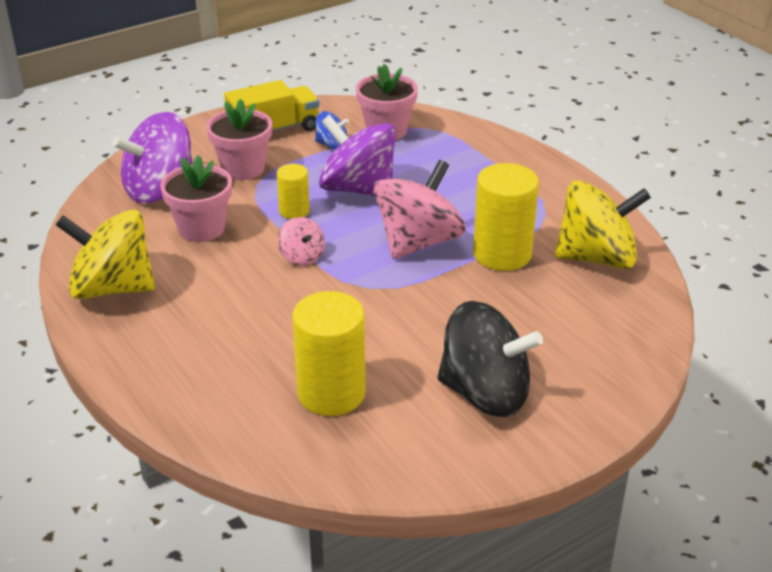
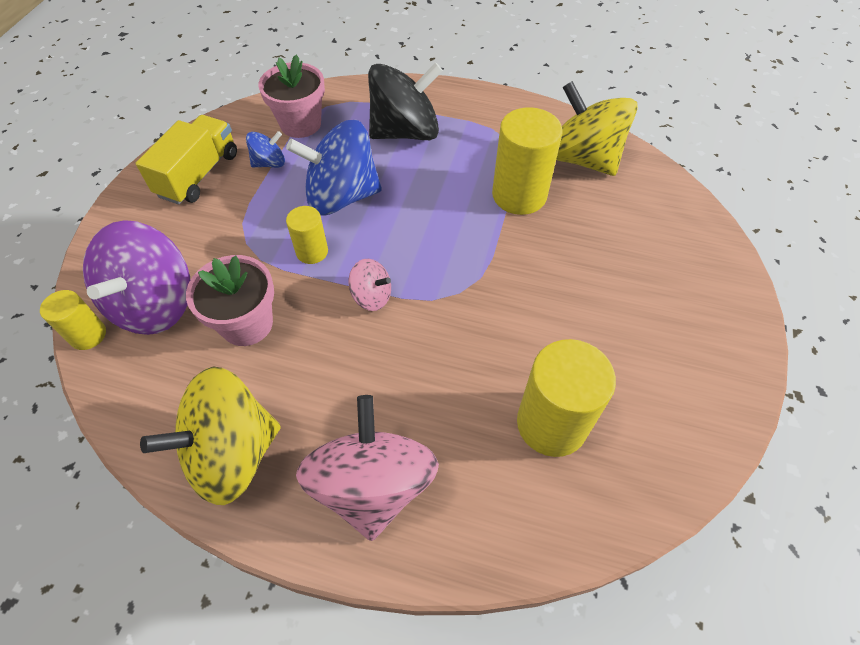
camera: 40 degrees left, 20 degrees up
pink flower pot [206,99,272,180] -> none
purple spinning top [319,115,396,196] -> blue spinning top [286,120,382,216]
pink spinning top [374,160,466,259] -> pink spinning top moved to [296,395,439,541]
black spinning top [438,301,543,417] -> black spinning top moved to [368,62,443,140]
yellow spinning top [555,180,651,269] -> yellow spinning top turned 90 degrees counterclockwise [556,81,638,176]
none -> yellow cylinder [40,290,106,350]

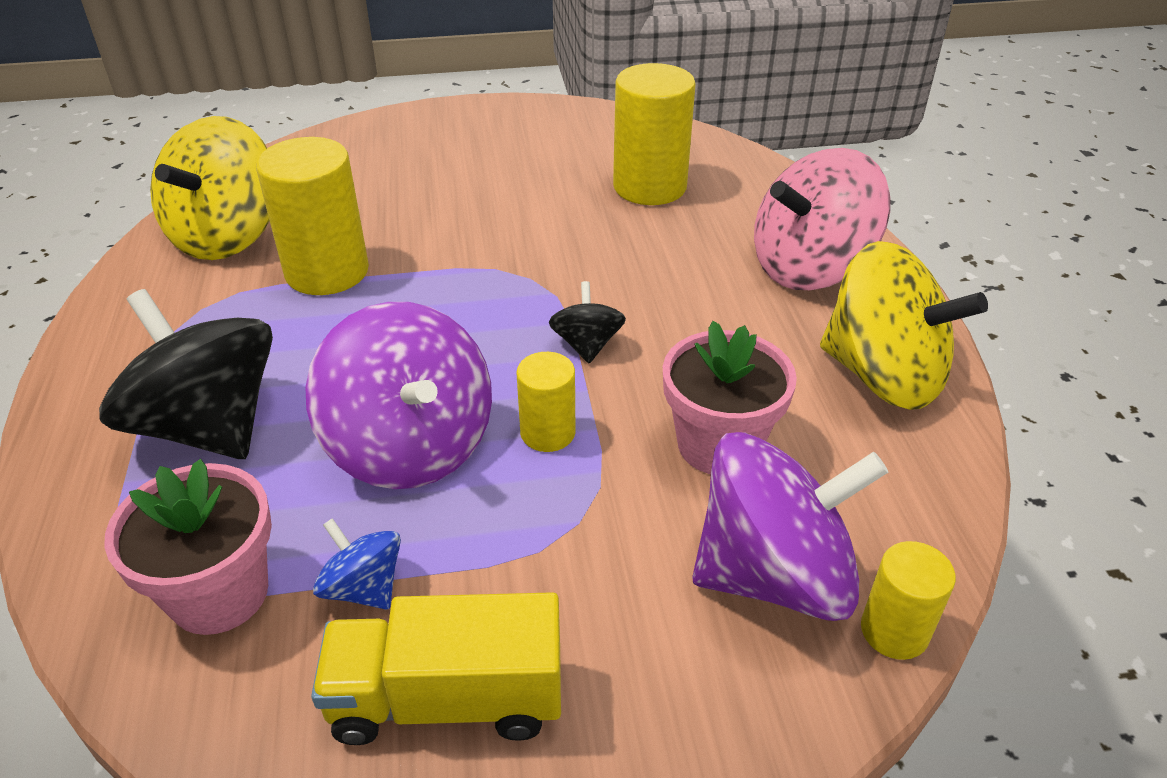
camera: 115 degrees left, 15 degrees down
blue spinning top [286,120,382,216] -> purple spinning top [306,302,492,489]
pink spinning top [349,259,391,311] -> black spinning top [549,281,626,363]

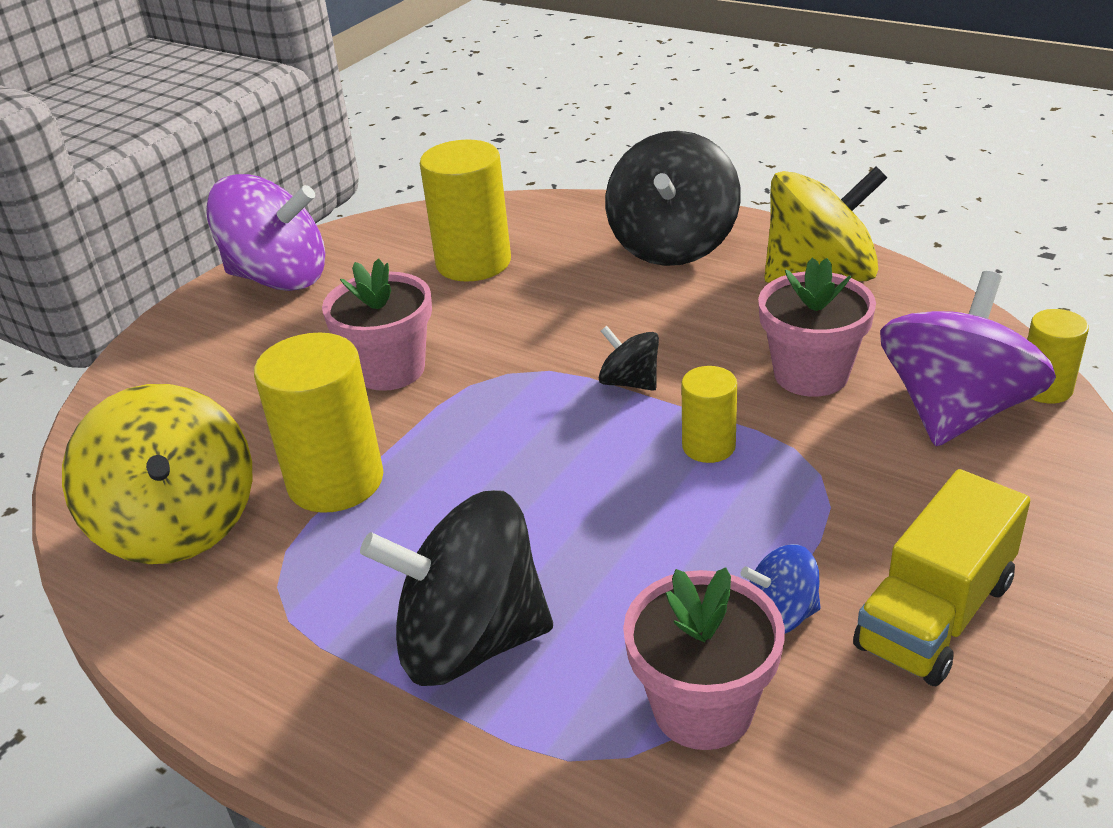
camera: 45 degrees left, 5 degrees down
purple spinning top [306,302,492,489] -> purple spinning top moved to [206,174,325,291]
pink spinning top [754,148,890,290] -> black spinning top [605,131,741,266]
none -> pink flower pot [322,258,432,391]

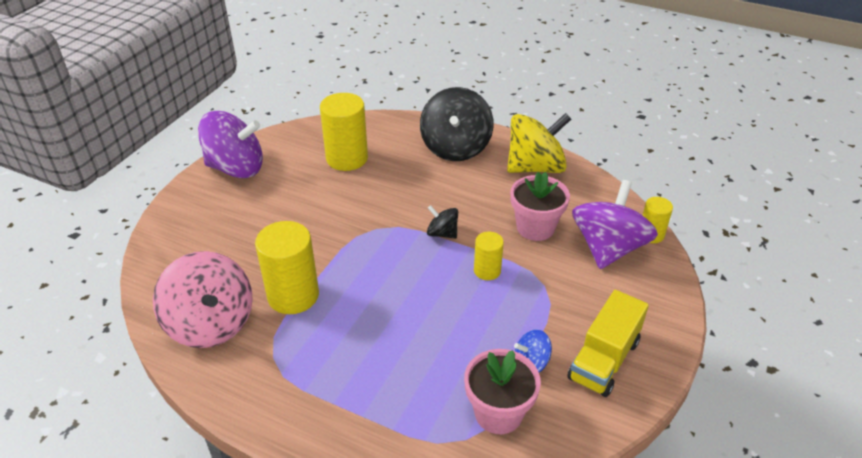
camera: 10 degrees left, 5 degrees up
yellow spinning top [62,384,252,564] -> pink spinning top [153,251,253,348]
pink flower pot [322,258,432,391] -> none
black spinning top [360,490,553,686] -> none

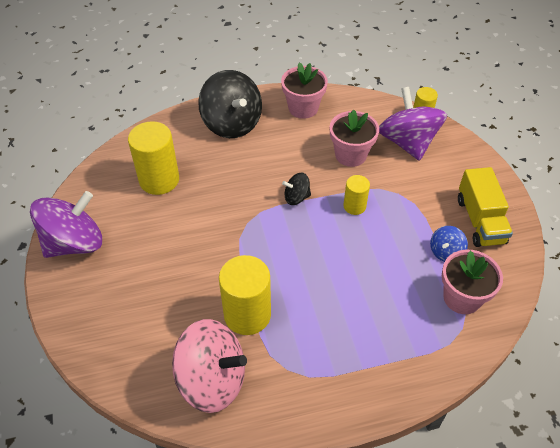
camera: 40 degrees left, 10 degrees up
yellow spinning top [507,113,571,173] -> pink flower pot [281,62,328,119]

